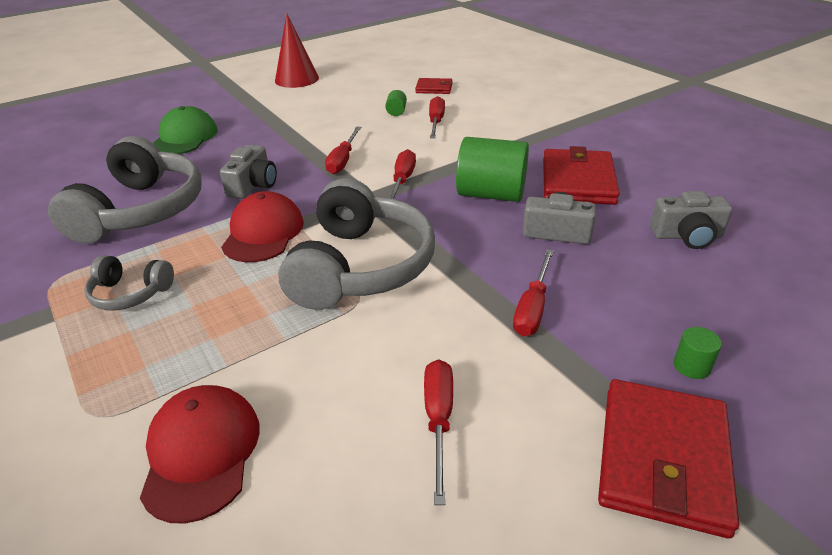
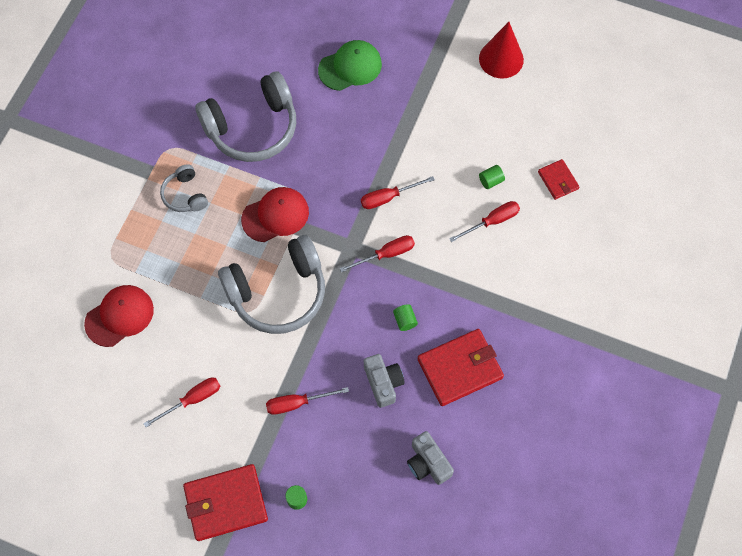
camera: 55 degrees right, 30 degrees up
grey camera [220,145,277,199] -> none
green cylinder [456,137,529,202] -> green cylinder [393,304,418,331], size x0.43

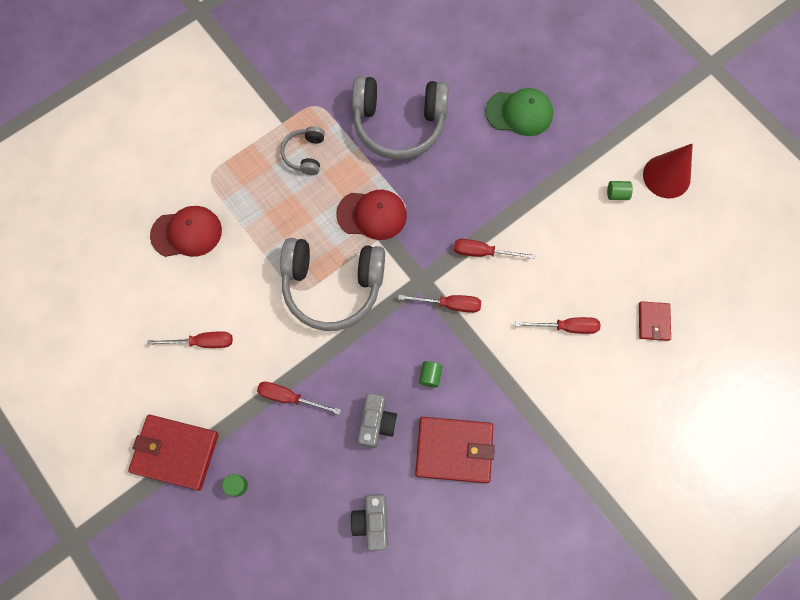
camera: 30 degrees right, 5 degrees up
green cylinder [479,165,505,189] -> green cylinder moved to [607,181,633,200]

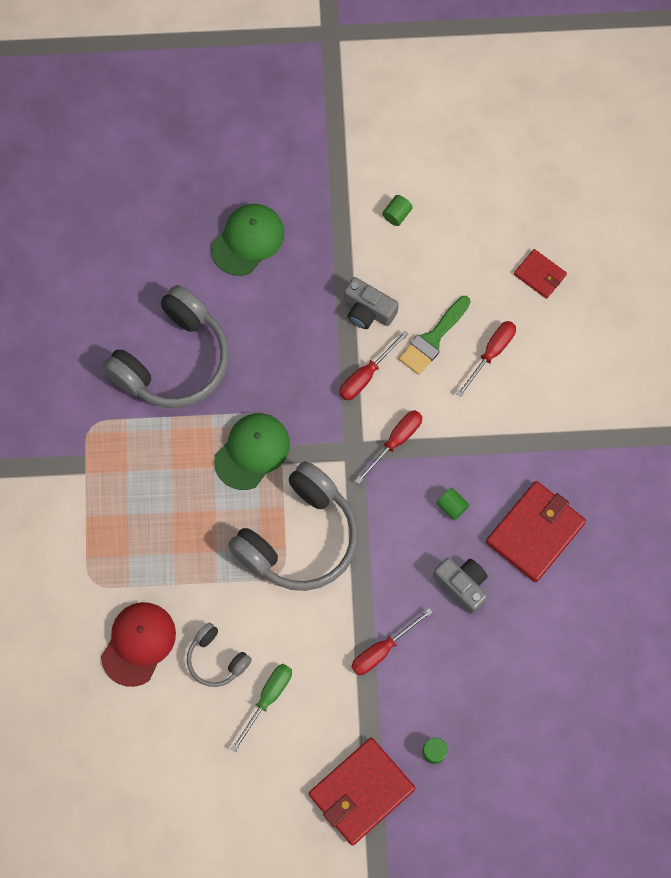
camera: 55 degrees left, 0 degrees up
red screwdriver [147,331,233,348] -> green screwdriver [231,664,292,753]
grey headphones [281,126,325,175] -> grey headphones moved to [187,623,252,687]
red cap [336,190,407,240] -> green cap [214,413,290,490]
grey camera [350,494,388,551] -> grey camera moved to [344,277,399,329]
red cone [643,143,693,198] -> none
none -> green brush [399,296,471,375]

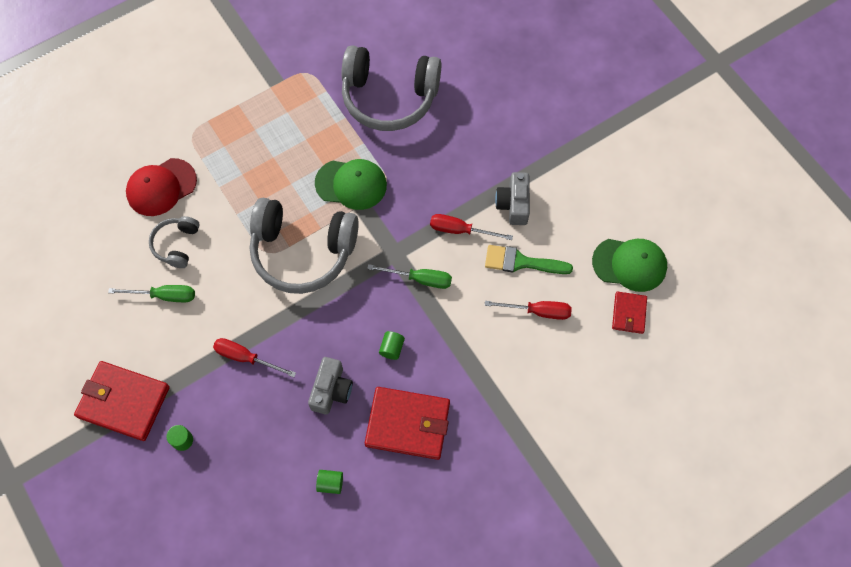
camera: 60 degrees right, 5 degrees down
red cap [101,602,176,687] -> red cap turned 150 degrees clockwise [126,158,197,216]
green cap [211,204,284,276] -> green cap moved to [592,239,667,292]
red screwdriver [355,410,422,484] -> green screwdriver [367,264,452,289]
green cylinder [382,195,413,226] -> green cylinder moved to [316,470,343,494]

